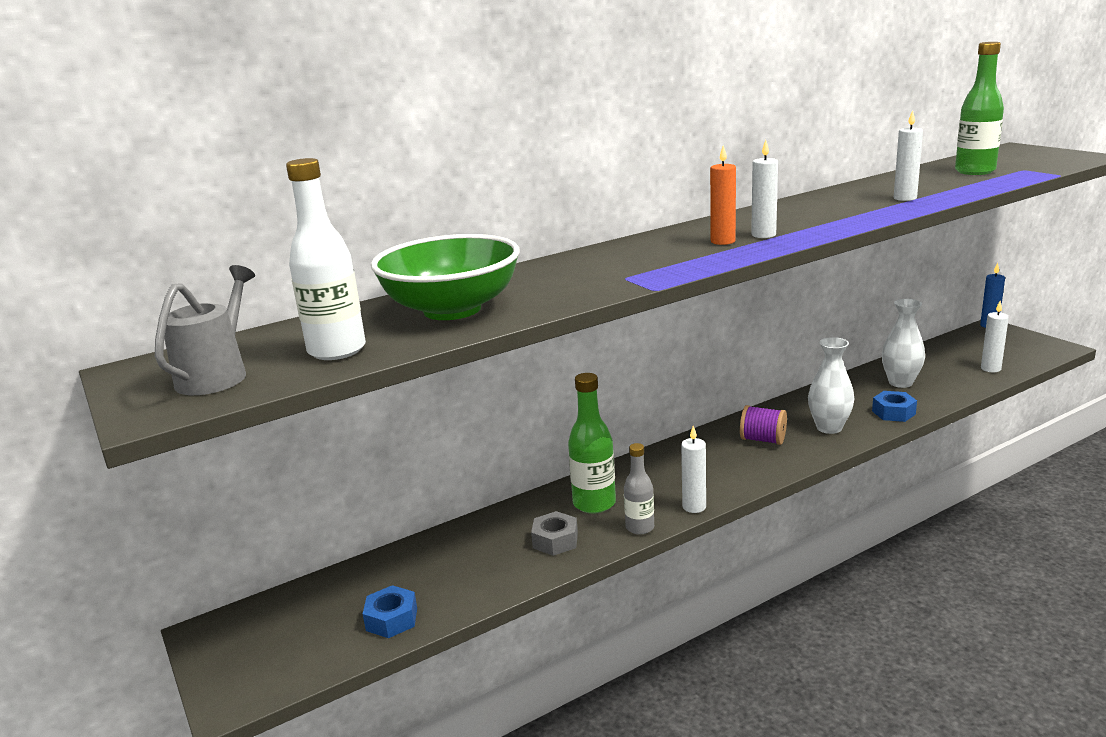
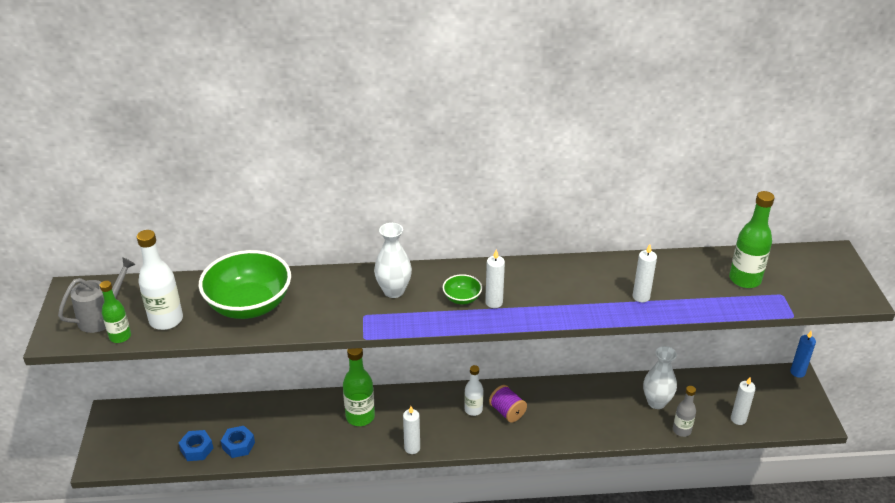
camera: 25 degrees right, 15 degrees up
grey nut [531,511,578,556] -> none
grey bottle [624,443,654,535] -> grey bottle moved to [673,386,696,437]
orange candle [710,145,736,245] -> green bowl [443,274,482,304]
white vase [808,337,854,434] -> white vase moved to [374,223,412,298]
blue nut [872,391,917,422] -> blue nut moved to [221,426,255,458]
none -> green bottle [100,281,131,343]
none -> white bottle [464,365,483,416]

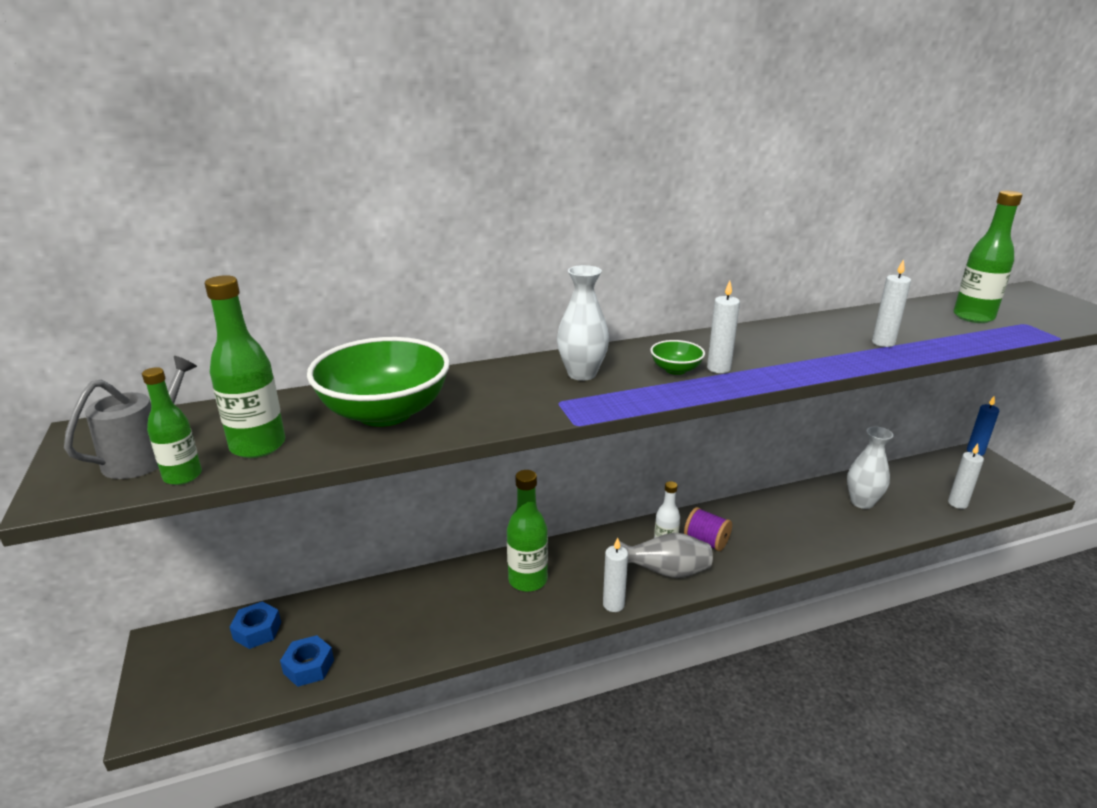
camera: 15 degrees left, 10 degrees down
white bottle [137,230,183,330] -> green bottle [205,275,285,458]
blue nut [221,426,255,458] -> blue nut moved to [230,601,281,649]
grey bottle [673,386,696,437] -> none
none -> grey vase [619,533,713,578]

